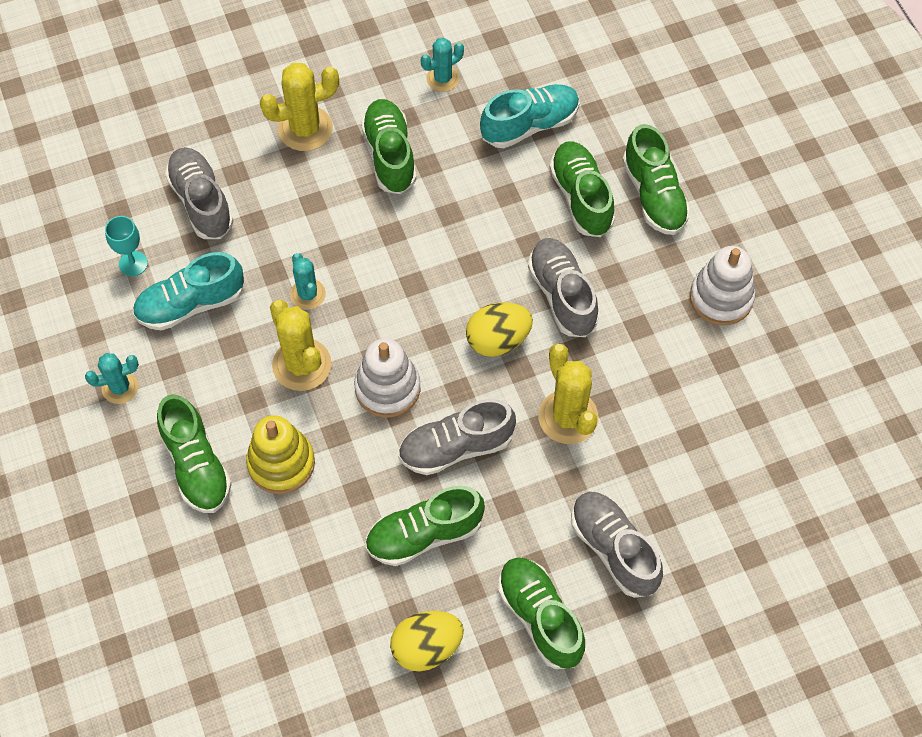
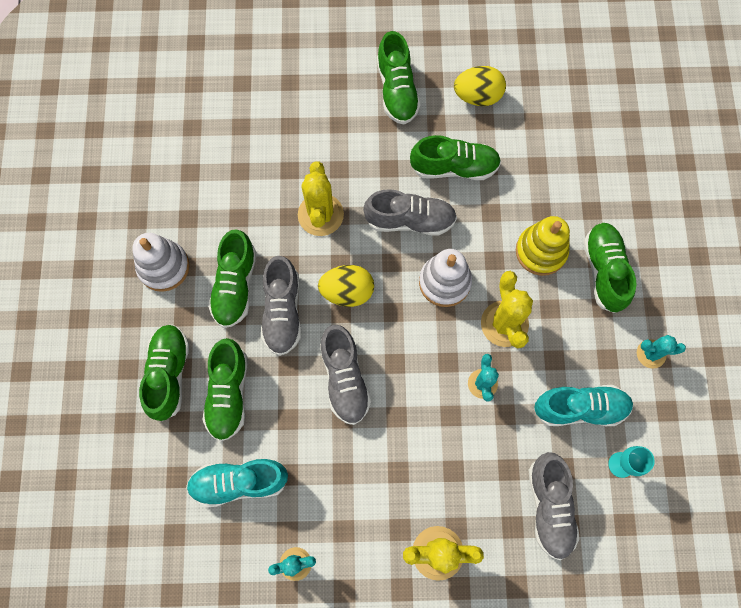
camera: 160 degrees left, 10 degrees up
green shoe [361,99,416,194] -> green shoe moved to [208,230,256,328]
grey shoe [571,492,663,598] -> grey shoe moved to [320,325,371,425]

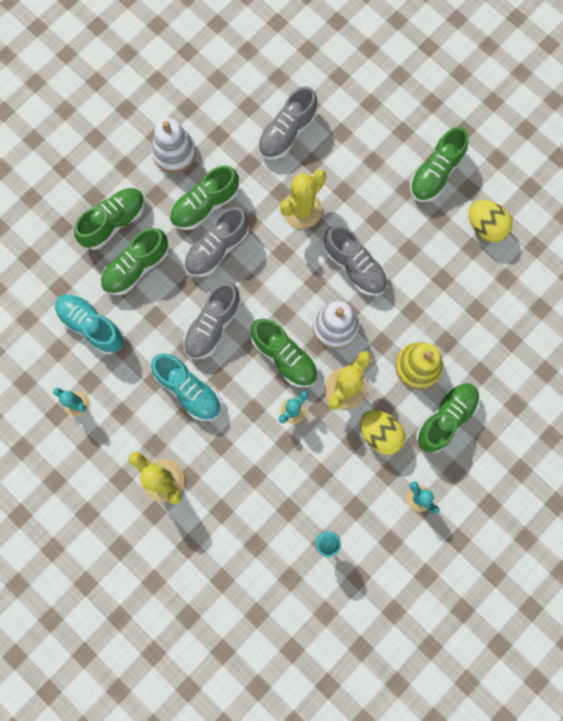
camera: 45 degrees right, 5 degrees up
yellow egg [318,265,374,307] -> yellow egg moved to [361,411,406,455]
green shoe [410,135,501,180] -> green shoe moved to [251,319,318,387]
grey shoe [528,452,580,560] -> grey shoe moved to [258,86,317,159]
turquoise shoe [534,385,634,426] -> turquoise shoe moved to [151,353,221,421]

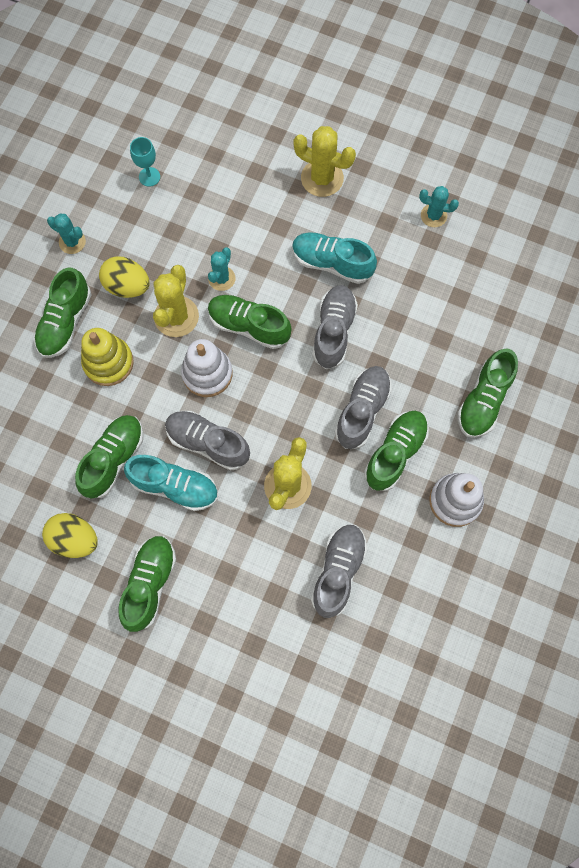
camera: 160 degrees right, 5 degrees down
turquoise shoe [55,294,124,354] -> turquoise shoe moved to [124,455,218,511]
green shoe [100,228,169,295] -> green shoe moved to [75,415,144,499]

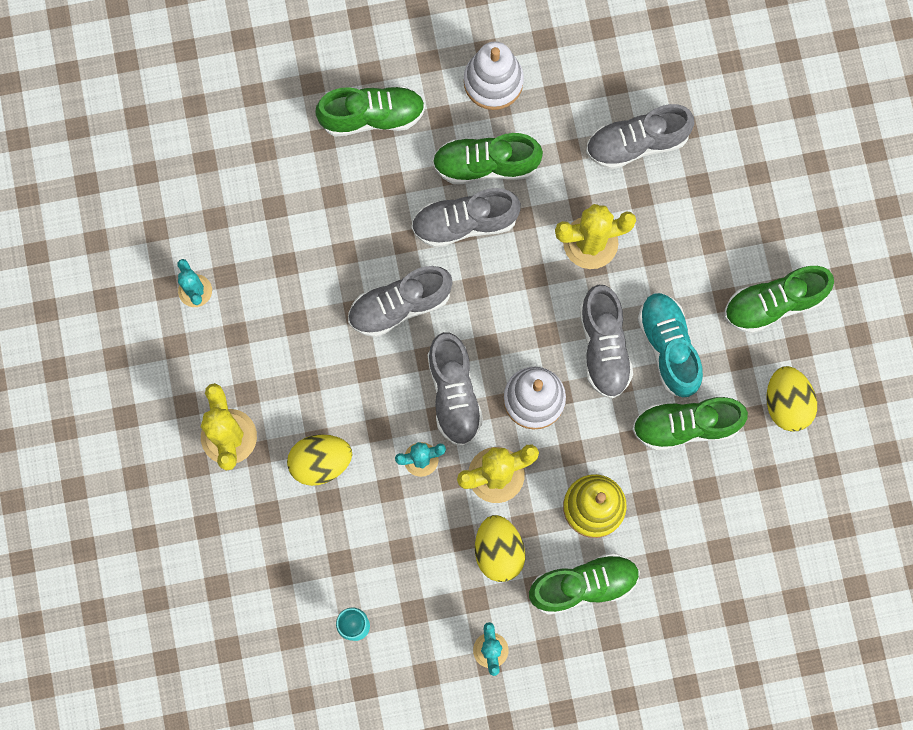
camera: 125 degrees left, 5 degrees up
green shoe [208,295,292,349] -> grey shoe [427,332,483,446]
turquoise shoe [292,232,377,284] -> none
none -> yellow egg [287,434,352,486]

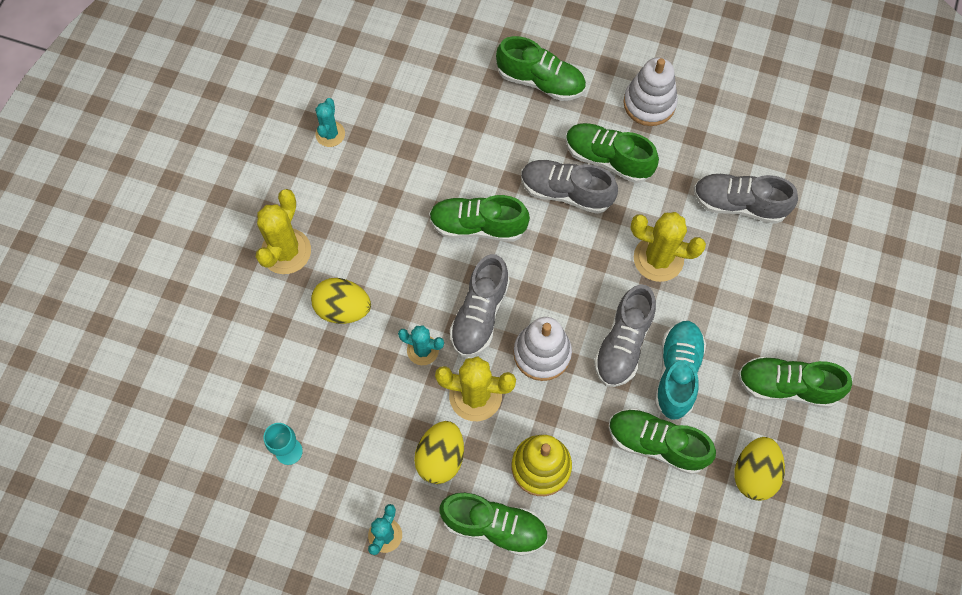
camera: 30 degrees right, 10 degrees down
grey shoe [348,266,453,337] -> green shoe [429,195,530,242]

